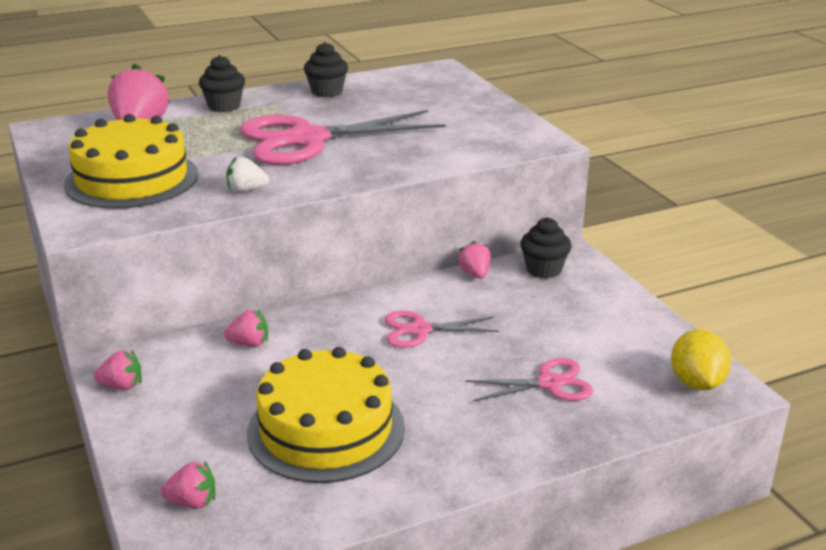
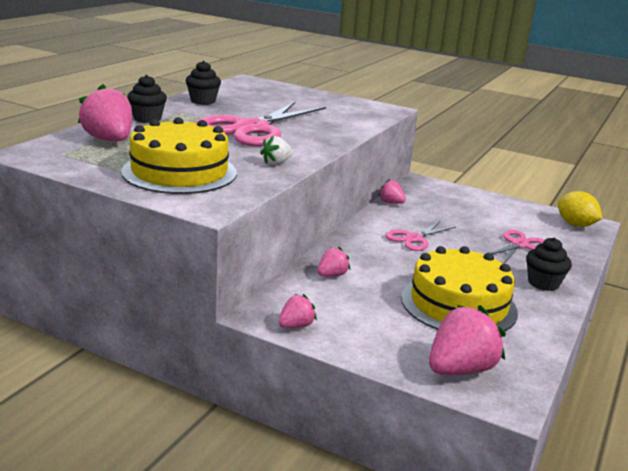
camera: 40 degrees left, 5 degrees down
pink strawberry [161,460,215,509] -> pink strawberry [429,305,506,375], size x1.89
black cupcake [520,217,572,279] -> black cupcake moved to [526,237,572,291]

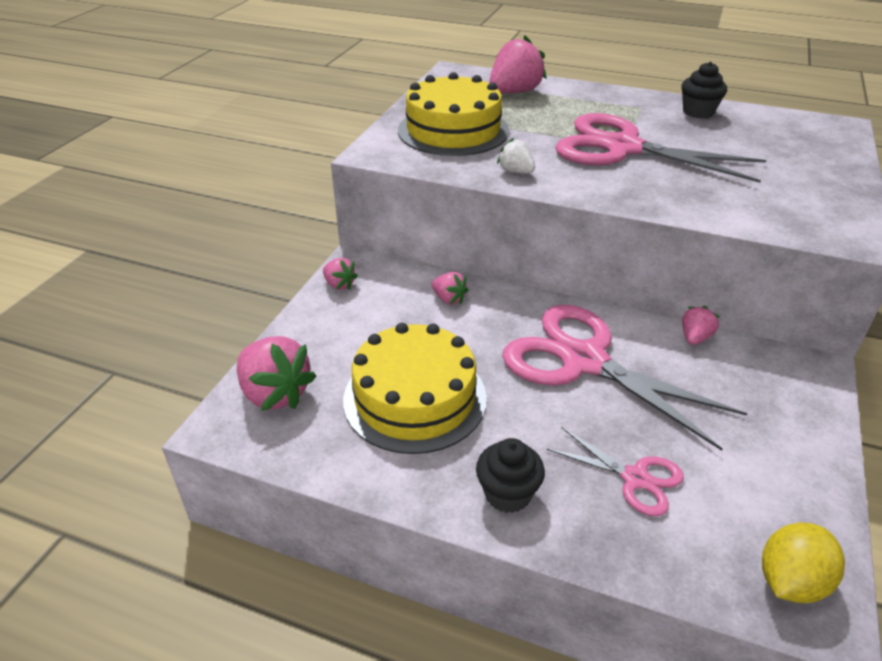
camera: 85 degrees right, 15 degrees up
black cupcake [127,75,167,123] -> none
pink scissors [385,221,456,251] -> pink scissors [502,305,748,451], size x2.02

